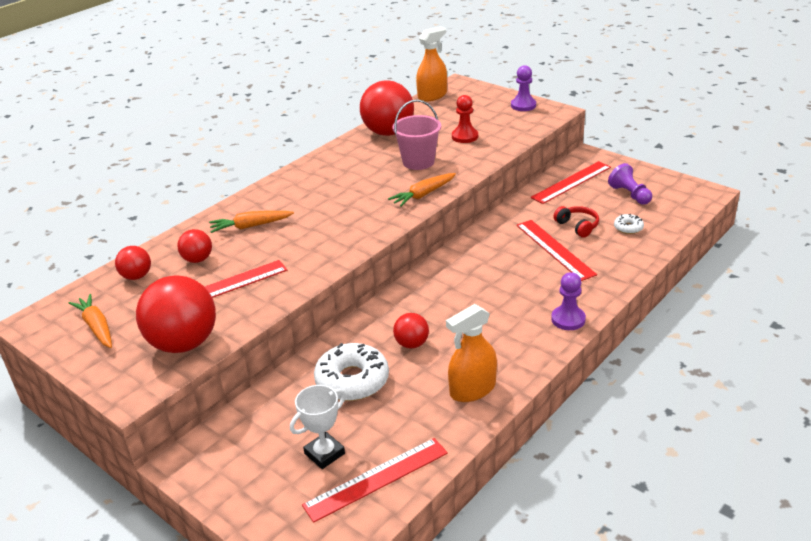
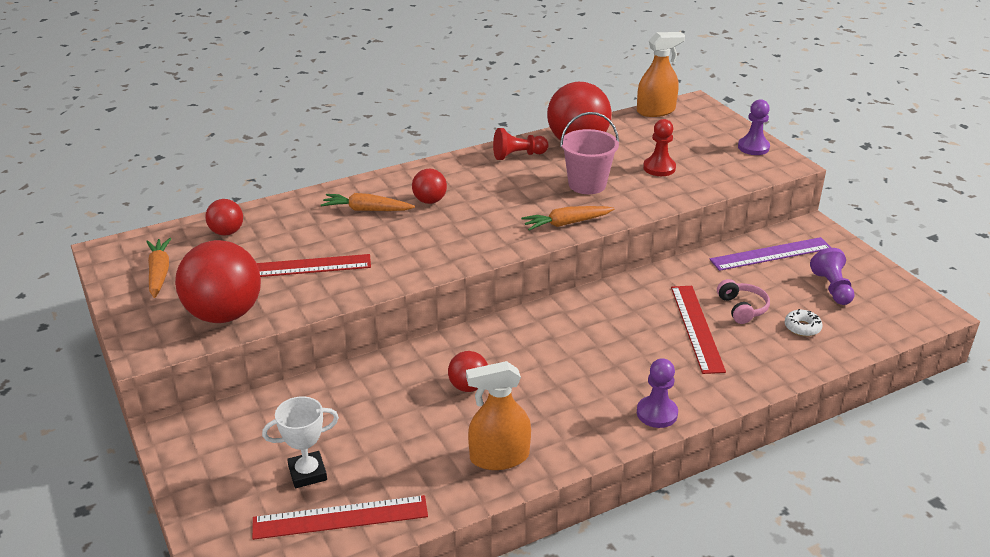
camera: 20 degrees right, 0 degrees up
red ball [177,229,212,263] -> red ball moved to [412,169,447,204]
white donut [314,343,389,401] -> none
red ruler [531,161,611,204] -> purple ruler [709,237,832,271]
red headphones [553,206,599,238] -> pink headphones [717,279,770,324]
none -> red pawn [493,128,549,160]

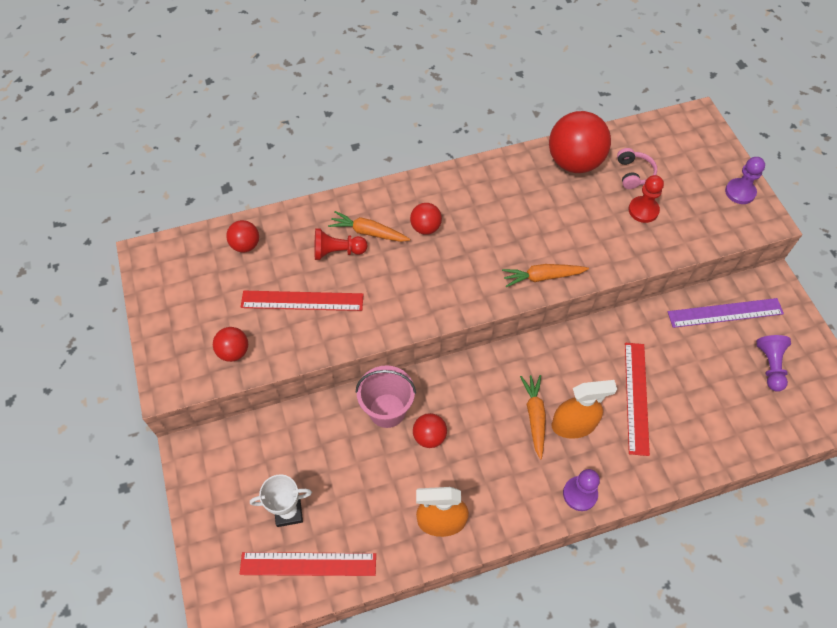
camera: 10 degrees right, 25 degrees up
orange carrot [146,238,172,298] -> orange carrot moved to [520,375,546,459]
red ball [175,240,261,323] -> red ball [213,327,248,362], size x0.50
red pawn [493,128,549,160] -> red pawn moved to [314,228,368,260]
pink bucket [560,112,619,194] -> pink bucket moved to [356,365,416,428]
orange spray bottle [637,32,685,117] -> orange spray bottle moved to [551,380,617,439]
pink headphones [717,279,770,324] -> pink headphones moved to [617,148,657,189]
white donut [785,309,823,337] -> none

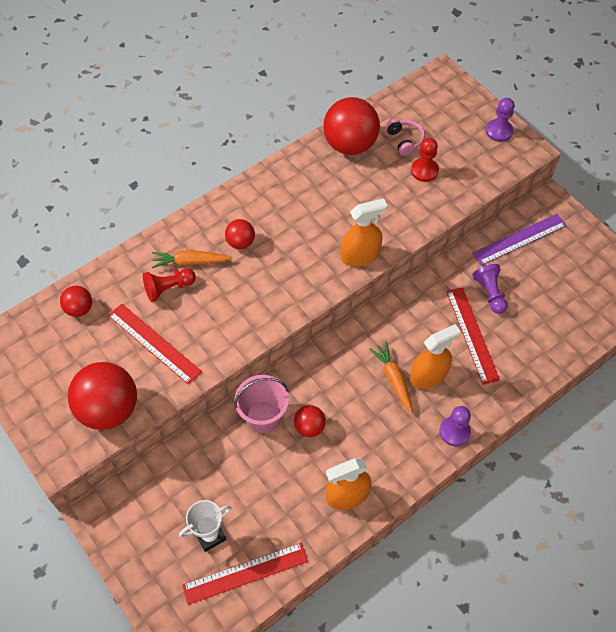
camera: 20 degrees left, 0 degrees up
red ball [213,327,248,362] -> red ball [68,362,137,430], size x1.99
red ruler [241,291,364,311] -> red ruler turned 60 degrees clockwise [108,304,202,385]
orange carrot [502,264,589,287] -> orange spray bottle [341,198,387,266]
purple pawn [756,335,791,392] -> purple pawn moved to [472,264,508,314]

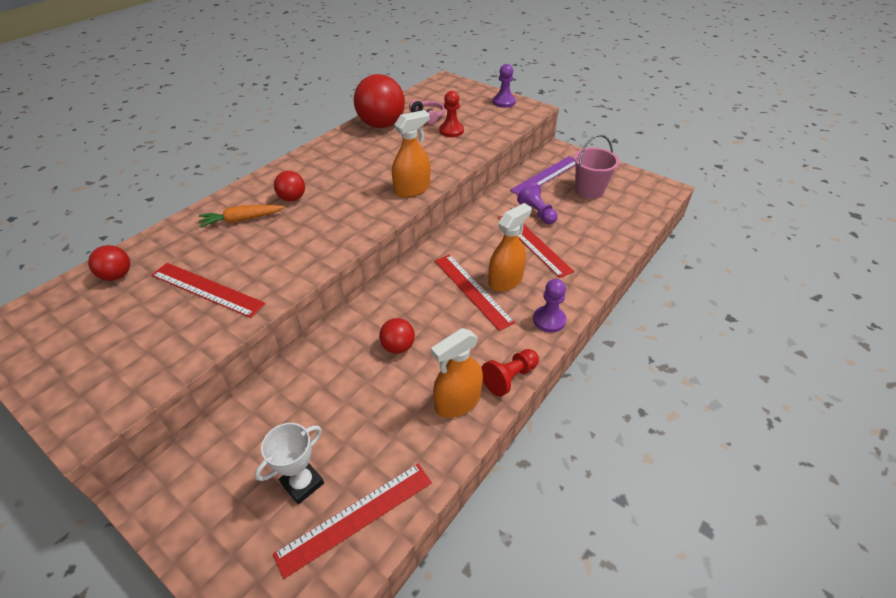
camera: 15 degrees left, 15 degrees down
red ball [68,362,137,430] -> none
red pawn [143,268,196,302] -> red pawn moved to [481,349,539,397]
pink bucket [234,375,289,433] -> pink bucket moved to [574,134,619,199]
orange carrot [369,342,413,414] -> red ruler [435,254,515,331]

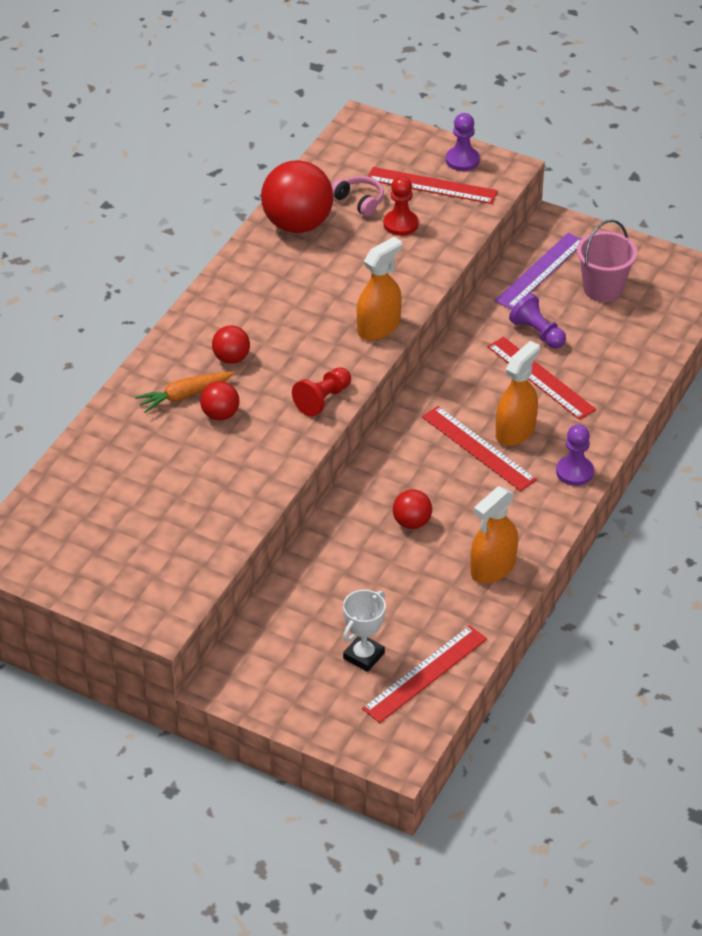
camera: 10 degrees left, 0 degrees up
red ball [88,245,130,281] -> red ball moved to [200,381,240,421]
red ruler [151,263,265,318] -> red ruler moved to [368,167,498,204]
red pawn [481,349,539,397] -> red pawn moved to [292,367,351,417]

